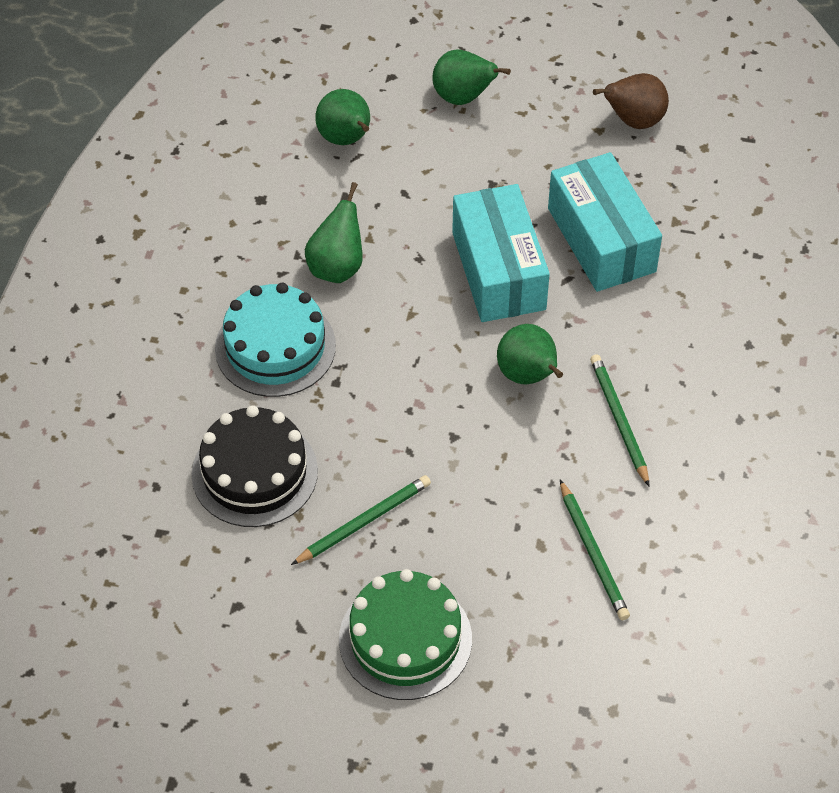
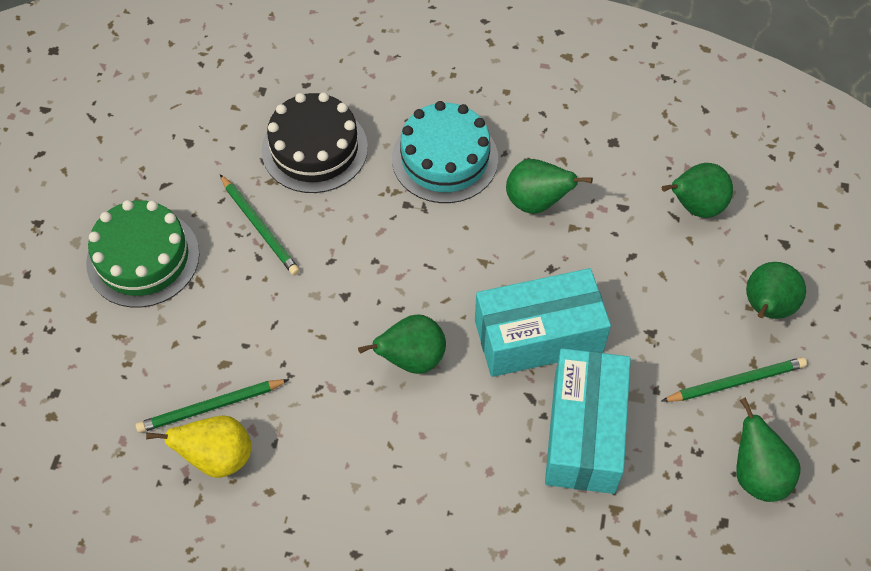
camera: 90 degrees right, 5 degrees up
turquoise box [548,152,662,292] -> turquoise box turned 60 degrees counterclockwise [545,348,631,494]
green pencil [590,354,649,486] -> green pencil moved to [662,357,807,402]
brown pear [593,73,669,129] -> green pear [736,397,801,502]
none -> yellow pear [146,415,251,478]

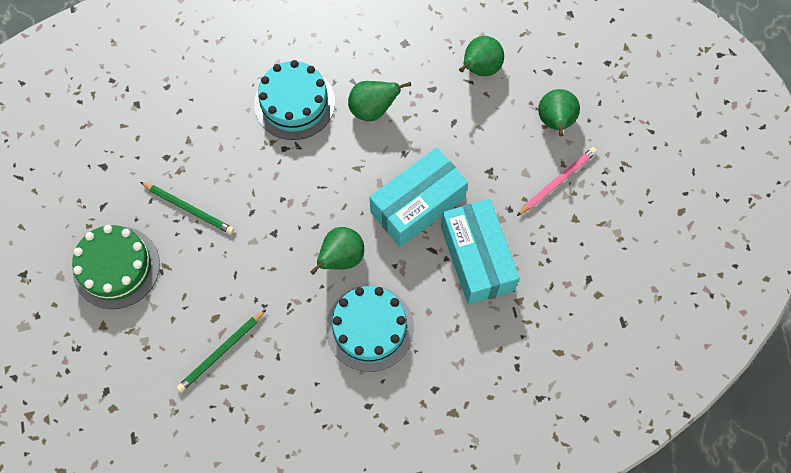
camera: 25 degrees left, 10 degrees up
yellow pear [146,415,251,478] -> none
black cake [262,92,368,193] -> none
green pencil [662,357,807,402] -> pink pencil [517,147,597,216]
green pear [736,397,801,502] -> none
none -> turquoise cake [326,285,414,372]

